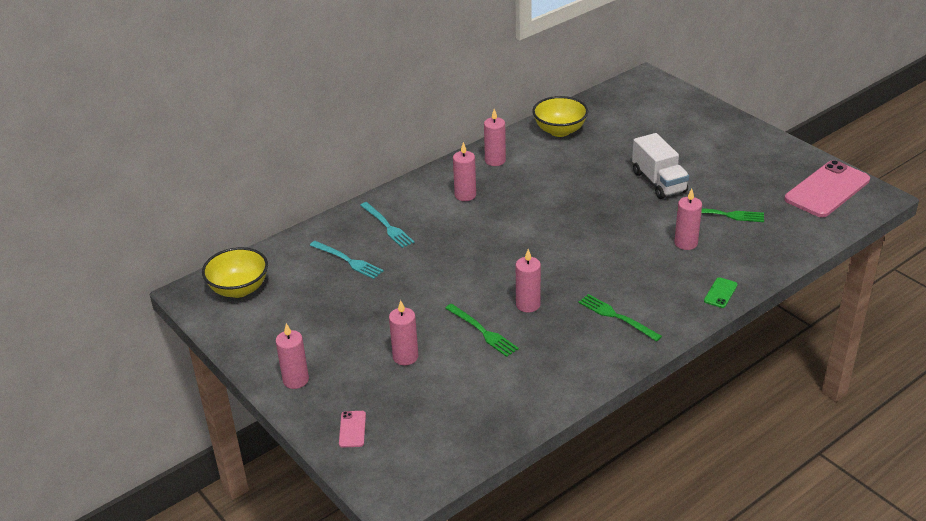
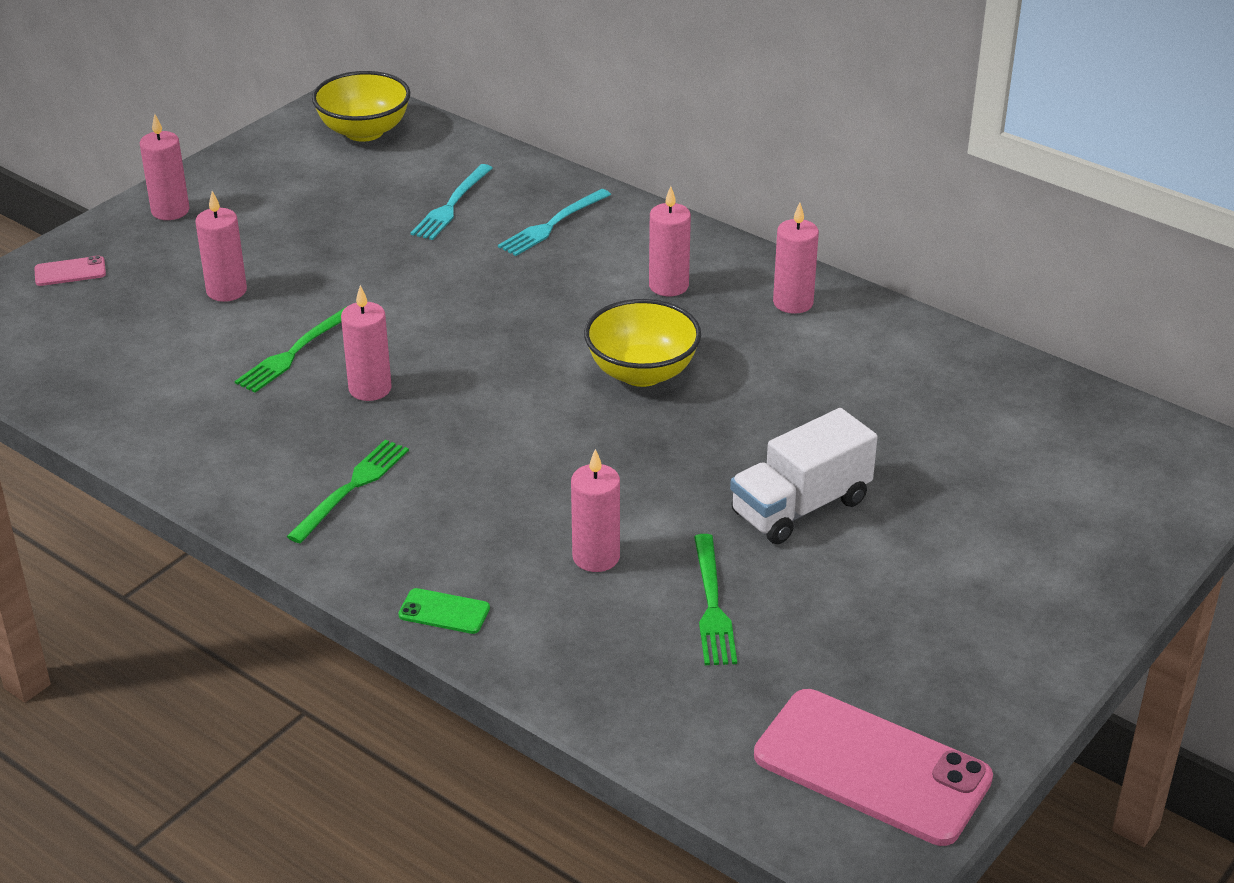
camera: 75 degrees right, 0 degrees up
yellow bowl [532,96,588,137] -> yellow bowl moved to [584,299,701,387]

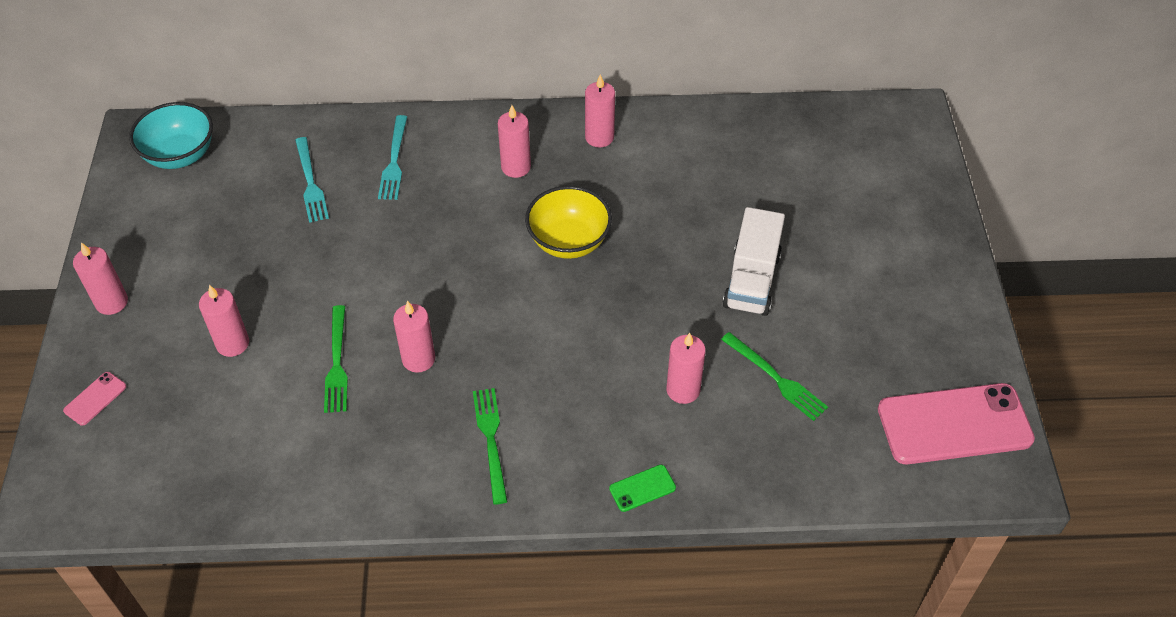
camera: 40 degrees left, 15 degrees up
yellow bowl [312,71,411,142] -> turquoise bowl [129,102,213,169]

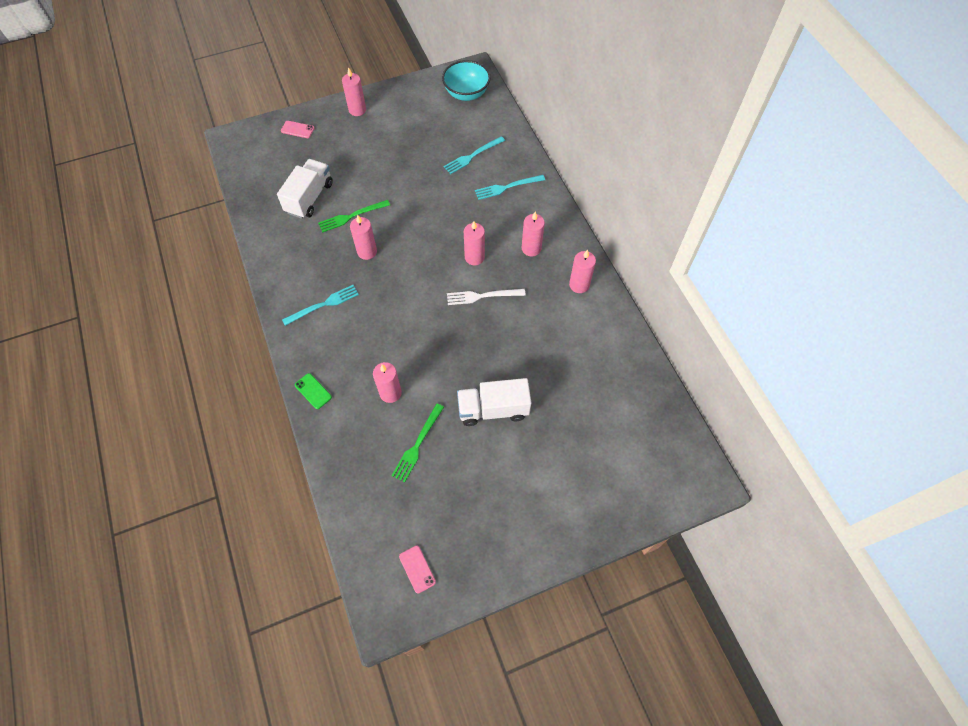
camera: 70 degrees right, 10 degrees up
pink candle [199,285,249,357] -> pink candle moved to [464,221,485,266]
green fork [473,388,508,504] -> turquoise fork [282,285,359,326]
yellow bowl [525,186,612,259] -> white fork [447,289,526,305]
pink phone [878,383,1035,464] -> pink phone [399,546,436,594], size x0.42
none -> white truck [277,159,333,219]

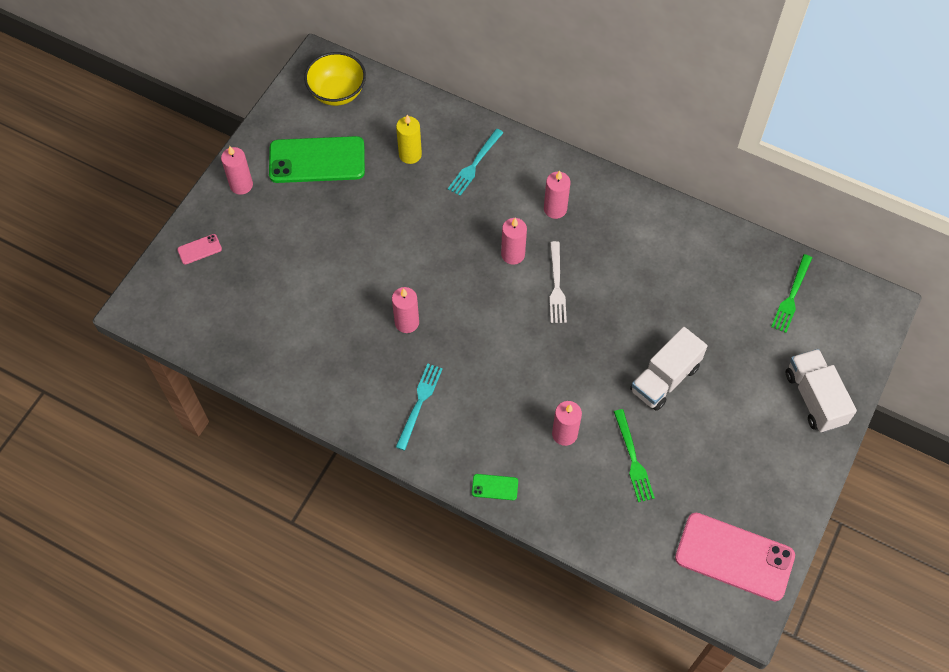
camera: 40 degrees left, 0 degrees up
white truck [277,159,333,219] -> white truck moved to [786,349,857,433]
green fork [318,200,390,233] -> green fork moved to [771,254,812,333]
pink phone [399,546,436,594] -> pink phone [675,513,795,601], size x2.39
turquoise bowl [442,60,491,101] -> yellow bowl [304,52,366,106]
turquoise fork [444,136,505,174] -> yellow candle [396,115,422,164]
white fork [447,289,526,305] -> white fork turned 45 degrees counterclockwise [550,241,567,323]
pink candle [569,249,596,293] -> none
none -> green phone [269,136,365,183]

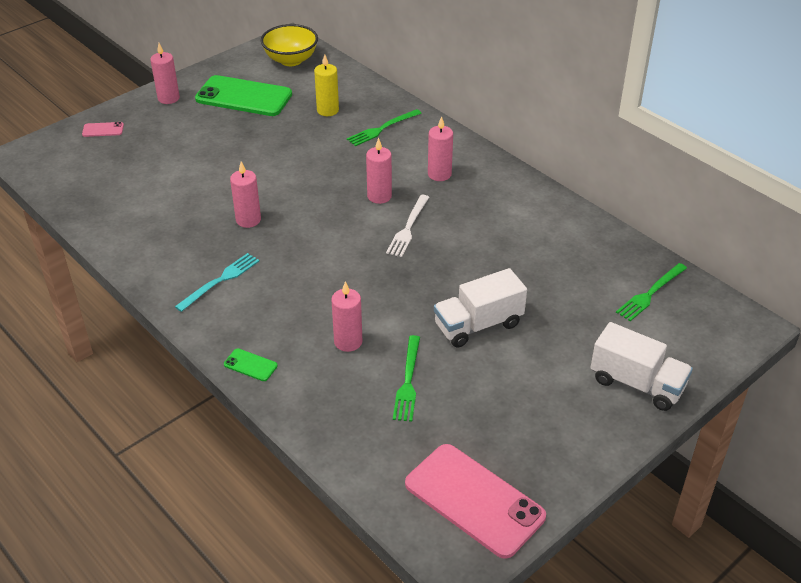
camera: 20 degrees right, 20 degrees down
turquoise fork [448,129,504,196] -> green fork [347,109,422,146]
white truck [786,349,857,433] -> white truck turned 120 degrees clockwise [590,322,693,411]

